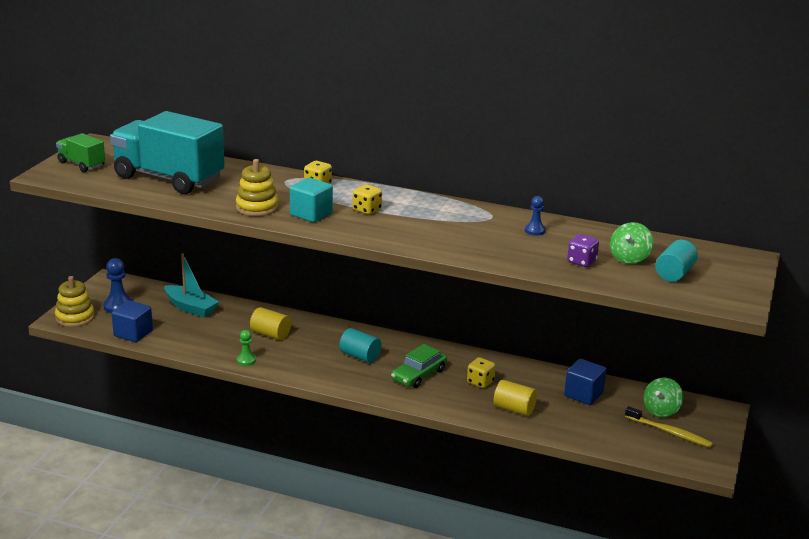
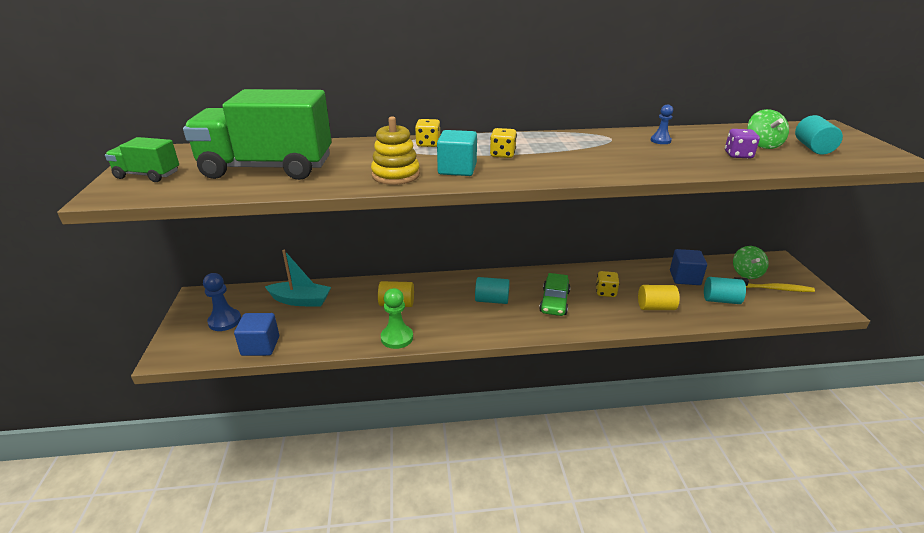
camera: 25 degrees left, 5 degrees up
yellow stacking toy [55,276,95,327] -> none
turquoise truck [110,111,224,194] -> green truck [183,89,332,180]
green pawn [237,330,256,366] -> green pawn [381,288,413,349], size x1.64
none -> turquoise cylinder [704,277,746,304]

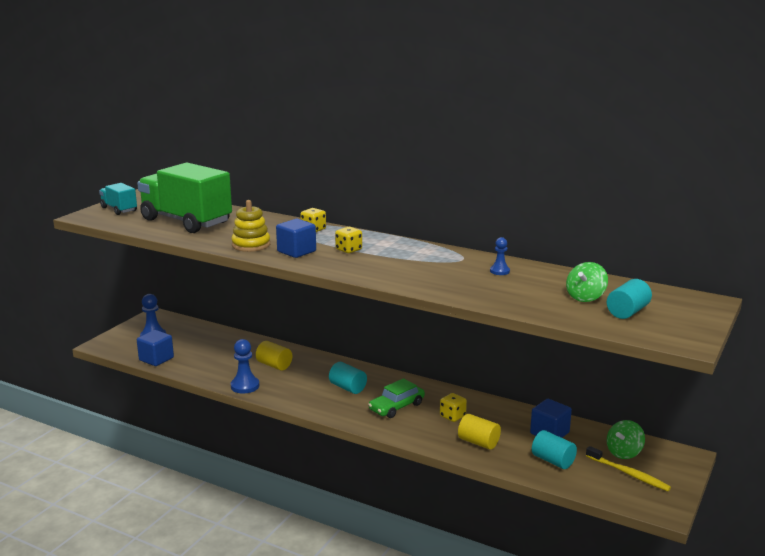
camera: 35 degrees right, 10 degrees down
green truck [105,137,179,182] -> turquoise truck [99,183,137,215]
turquoise boat [265,250,331,307] -> none
green pawn [381,288,413,349] -> blue pawn [231,339,259,393]
turquoise cube [437,130,477,176] -> blue cube [276,219,316,258]
purple dice [725,129,760,158] -> none

